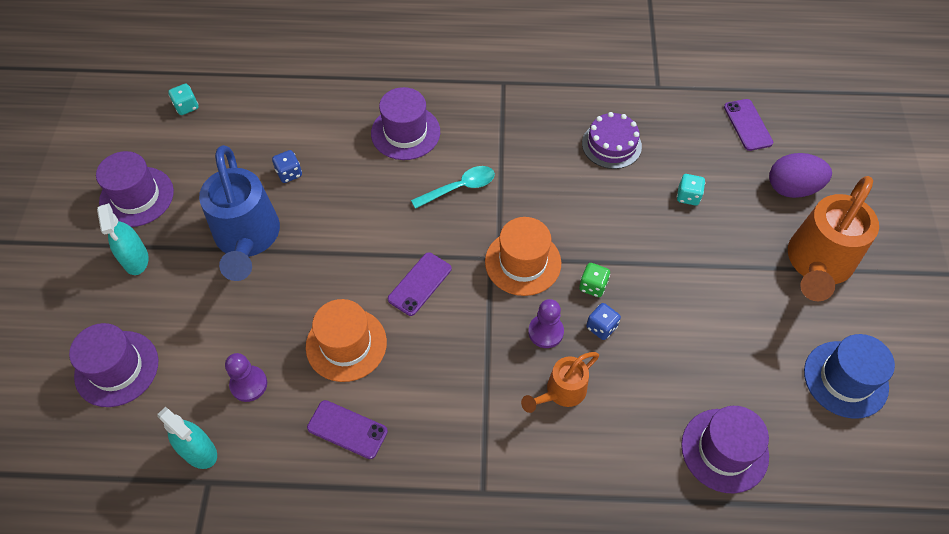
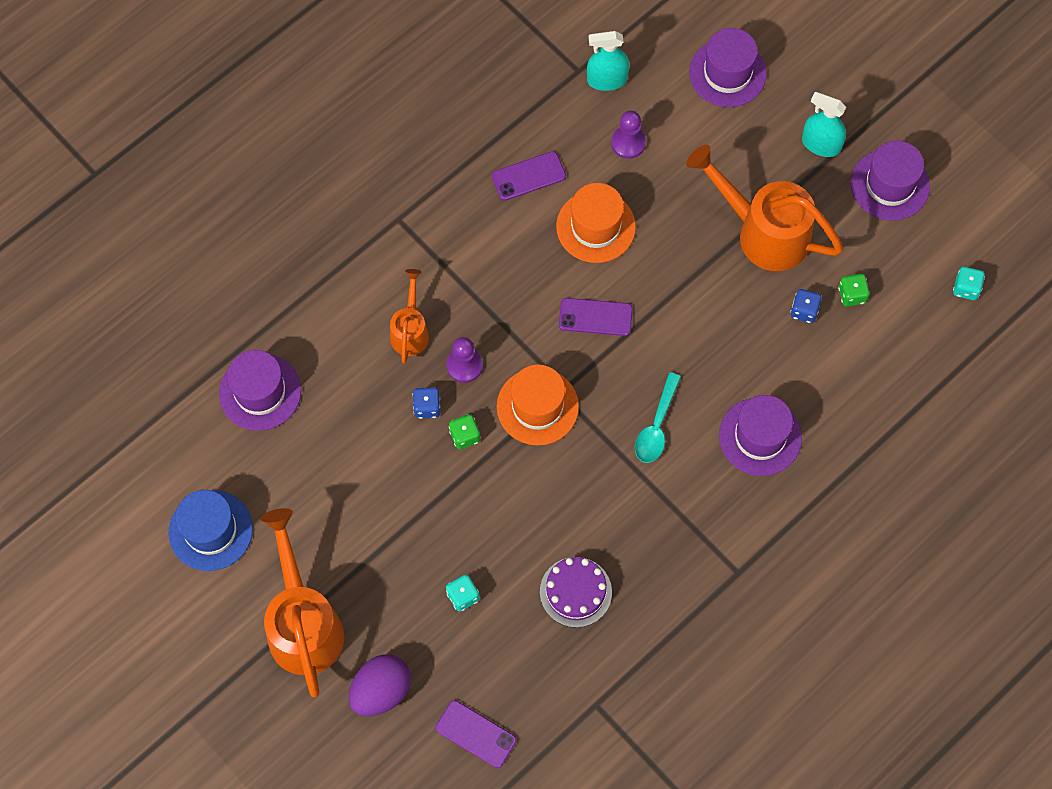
camera: 135 degrees right, 10 degrees up
blue watering can [199,145,280,281] -> orange watering can [686,145,843,271]
purple phone [388,252,452,316] -> purple phone turned 75 degrees counterclockwise [559,298,633,336]
none -> green dice [838,274,870,306]

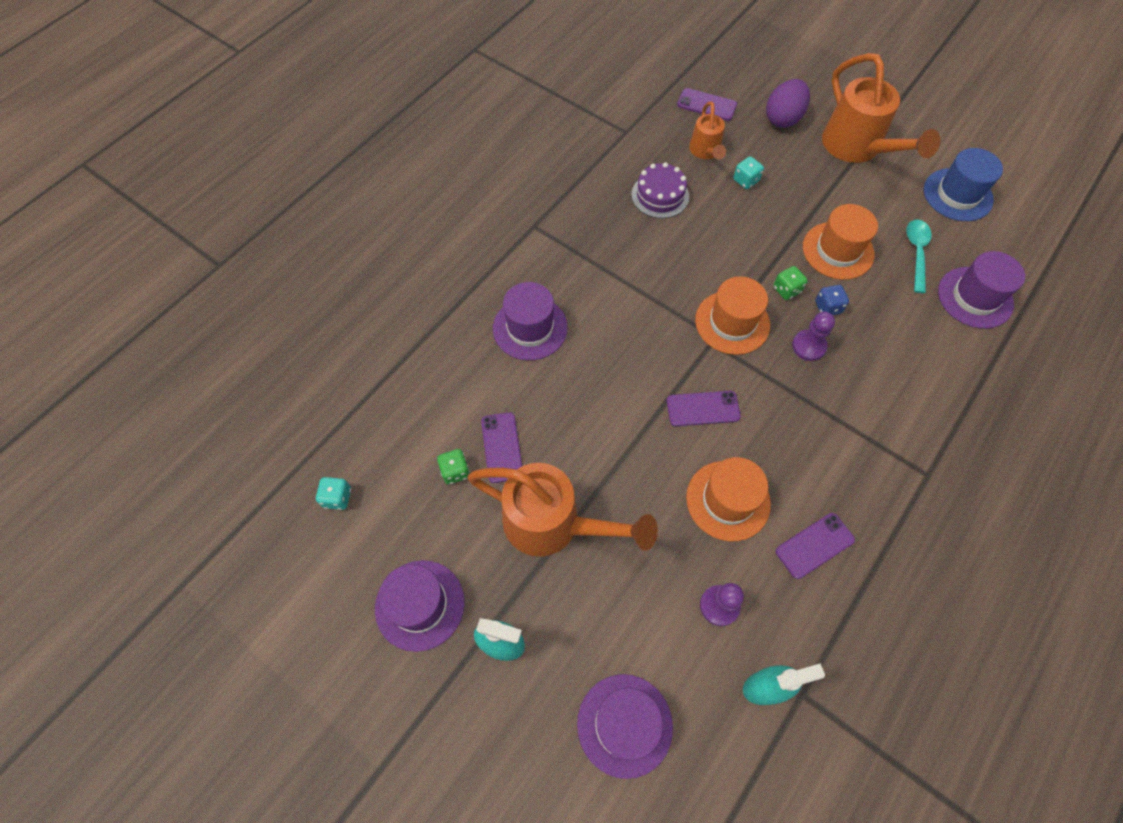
camera: 170 degrees right, 5 degrees down
orange watering can [390,269,429,364] -> orange watering can moved to [689,101,726,159]
turquoise spoon [635,372,681,463] -> turquoise spoon moved to [906,220,932,293]
blue dice [790,289,822,323] -> purple phone [481,412,522,483]
none -> orange hat [803,204,878,280]

